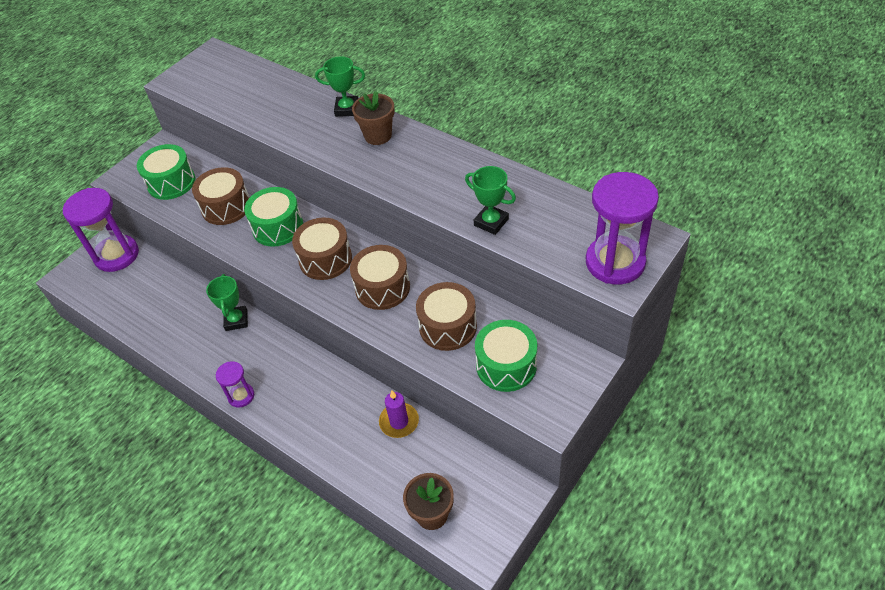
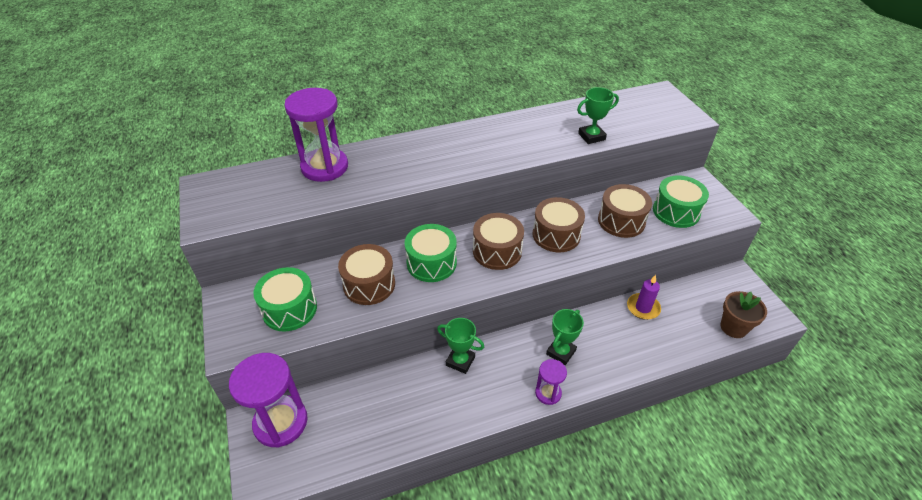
camera: 60 degrees left, 5 degrees down
green trophy [315,56,365,117] -> green trophy moved to [546,309,584,365]
brown flower pot [352,91,395,145] -> none
purple hourglass [586,172,659,284] -> purple hourglass moved to [284,88,348,182]

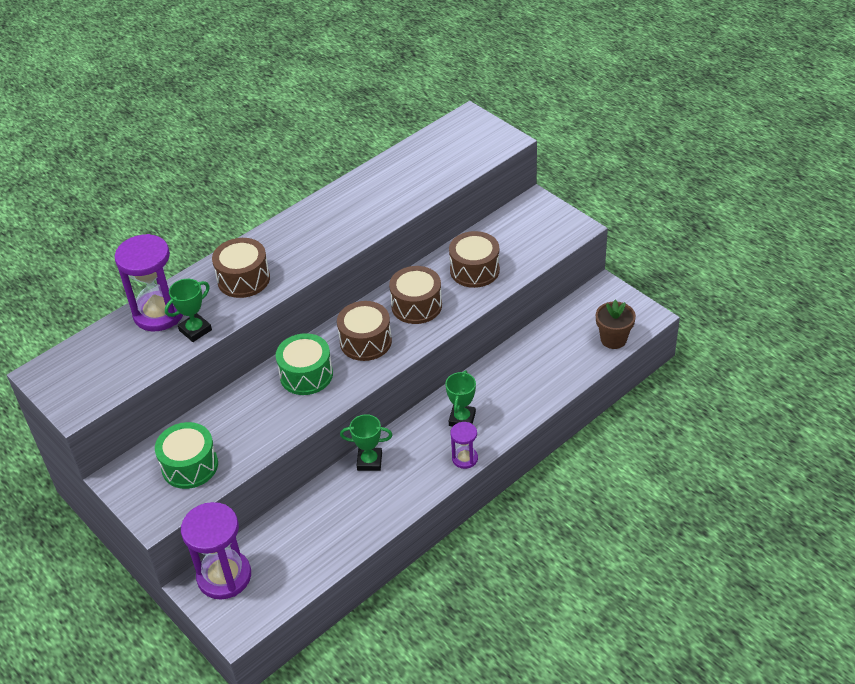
camera: 20 degrees left, 0 degrees up
brown drum [338,244,395,305] -> brown drum moved to [212,238,270,298]
green trophy [577,87,619,144] -> green trophy moved to [165,279,212,342]
purple candle [627,275,661,320] -> none
green drum [653,175,709,228] -> none

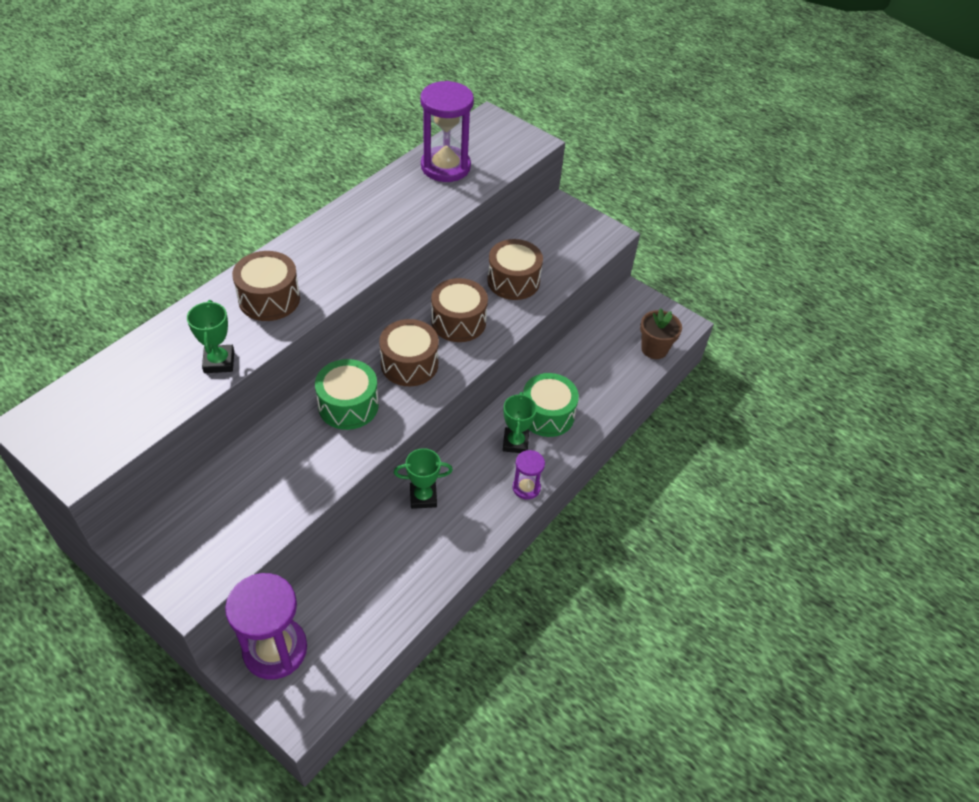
camera: 15 degrees left, 5 degrees up
purple hourglass [115,234,183,331] -> purple hourglass moved to [420,81,474,182]
green drum [155,422,218,489] -> green drum moved to [523,373,579,437]
green trophy [165,279,212,342] -> green trophy turned 45 degrees counterclockwise [187,300,234,373]

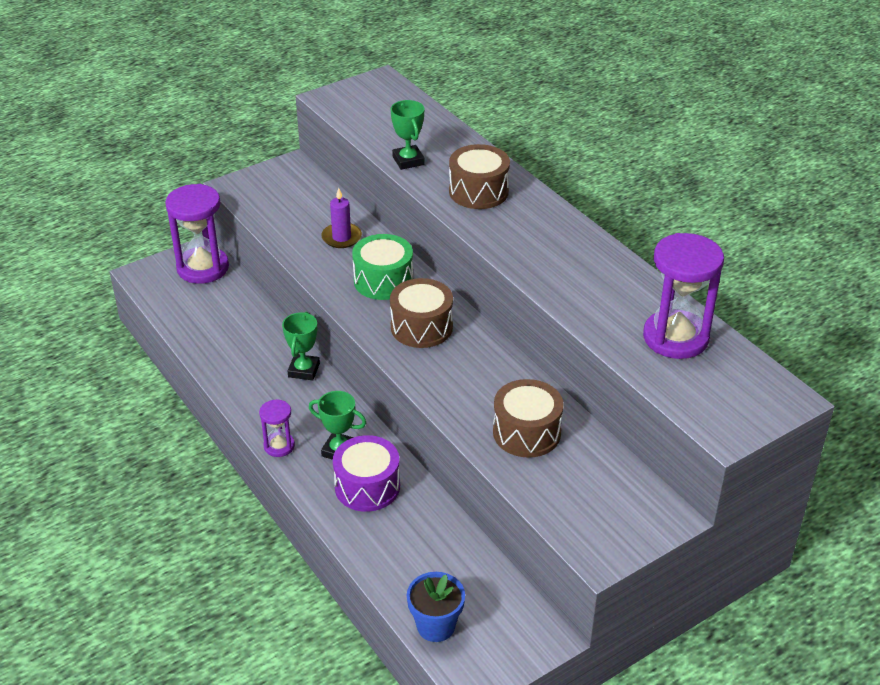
camera: 110 degrees right, 10 degrees down
green trophy [187,300,234,373] -> green trophy turned 60 degrees clockwise [391,100,425,170]
brown drum [431,278,488,342] -> none
green drum [523,373,579,437] -> purple drum [333,435,400,512]
brown flower pot [640,309,682,359] -> blue flower pot [407,572,465,642]
none -> purple candle [321,188,362,248]

